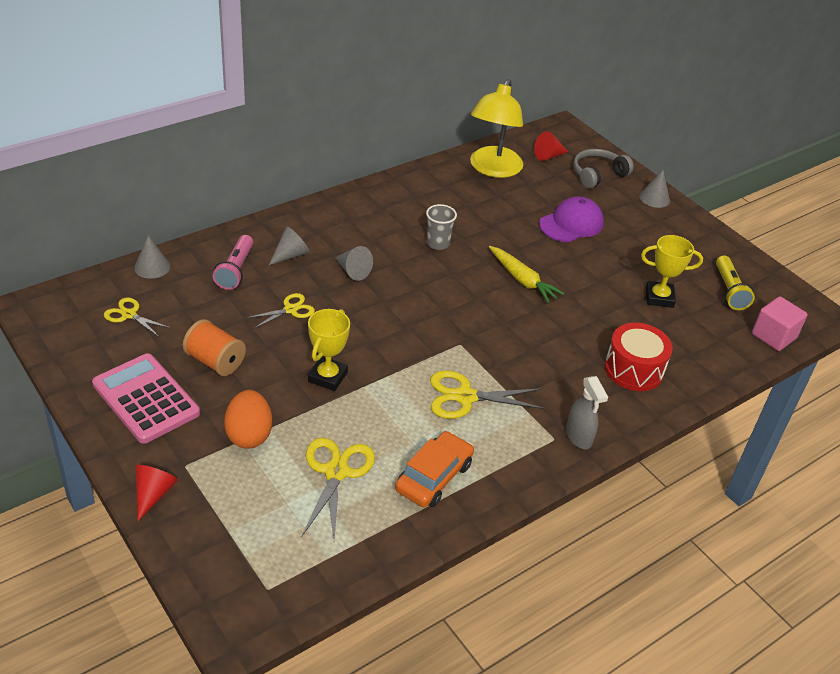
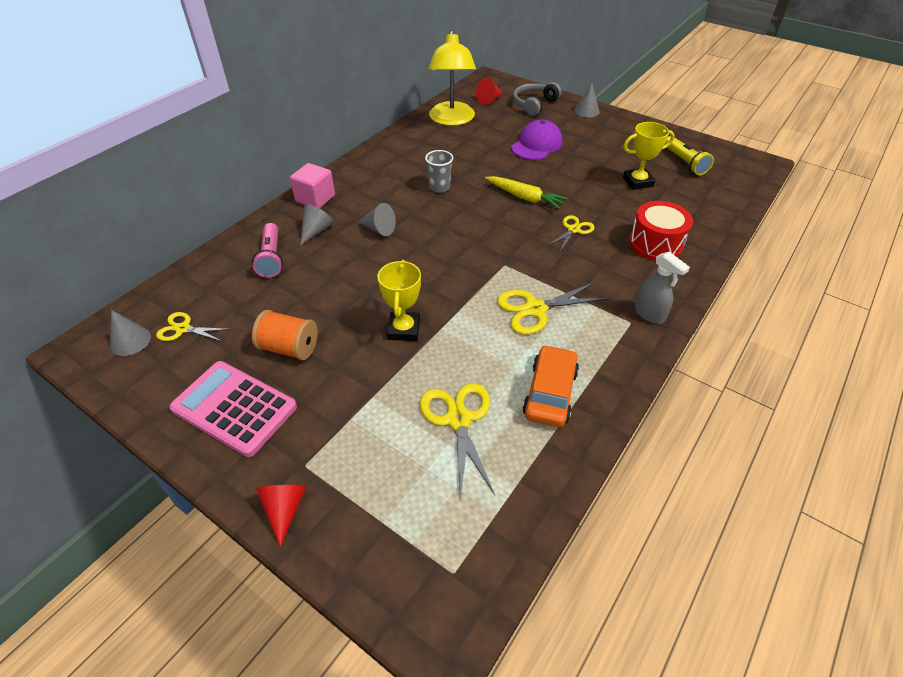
camera: 15 degrees left, 5 degrees up
grey cone [134,235,170,279] -> grey cone moved to [110,310,151,356]
orange egg [224,390,272,449] -> none
yellow scissors [246,293,315,329] -> yellow scissors moved to [547,215,595,252]
pink cube [752,296,808,351] -> pink cube moved to [290,163,335,209]

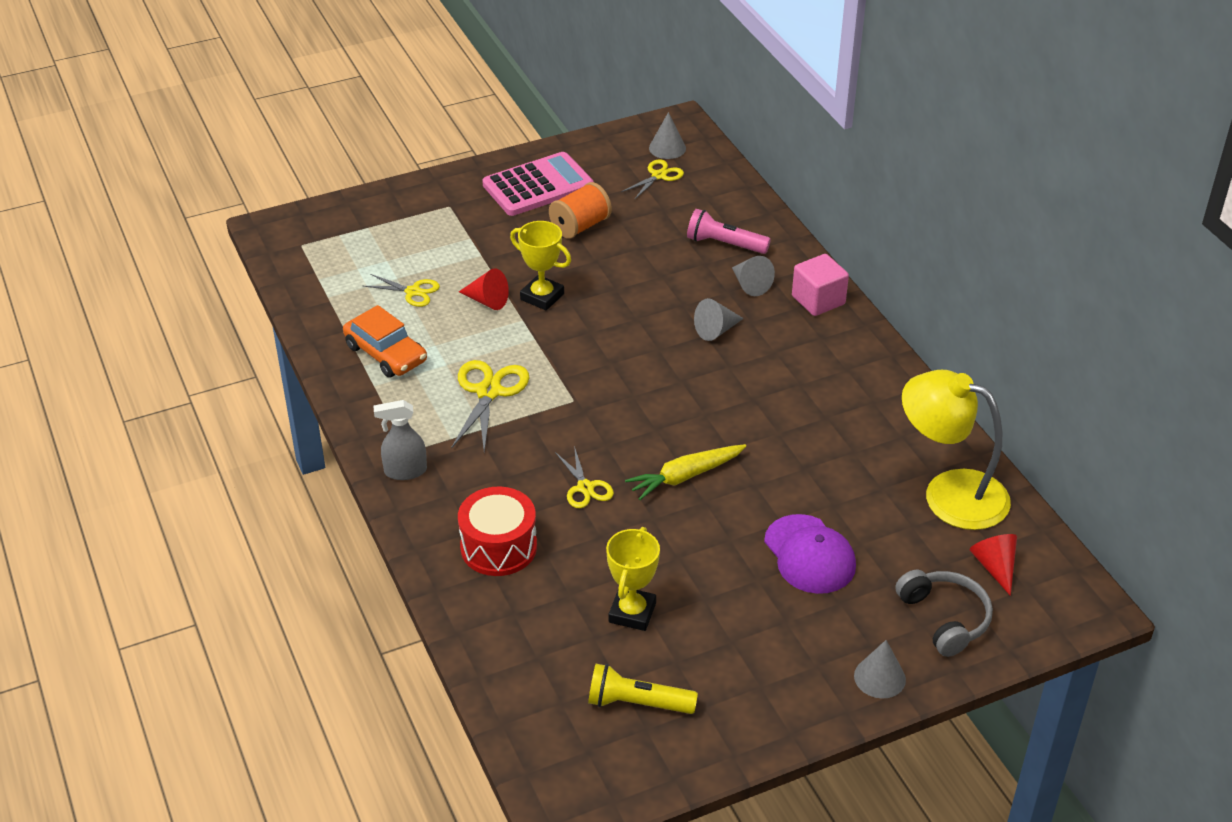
camera: 120 degrees right, 5 degrees down
red cone [256,485,307,547] -> red cone moved to [459,268,509,310]
yellow scissors [420,383,495,500] -> yellow scissors [363,274,440,307], size x0.62
grey cup [425,150,453,193] -> none

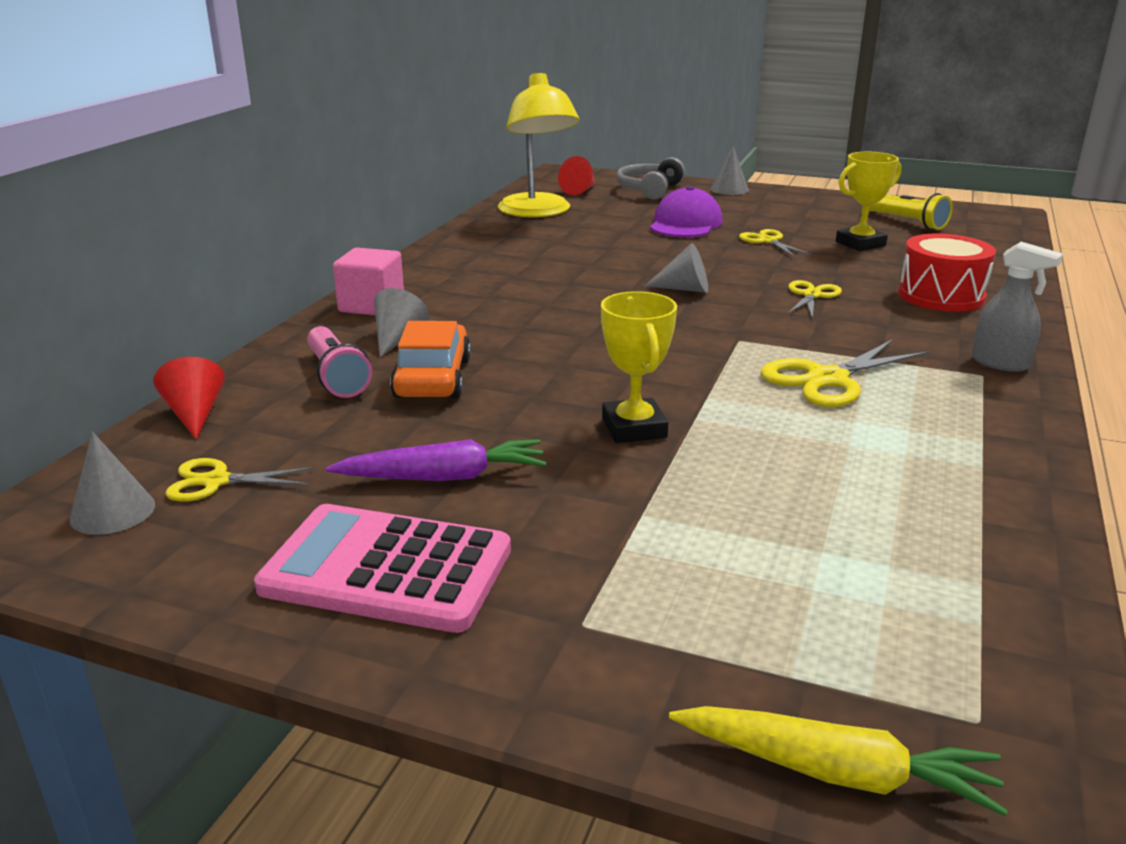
camera: 135 degrees left, 15 degrees down
orange car [343,305,427,378] -> orange car moved to [390,321,471,398]
yellow scissors [363,274,440,307] -> yellow scissors moved to [739,229,812,257]
red cone [459,268,509,310] -> red cone moved to [153,357,225,439]
orange spool [549,182,612,239] -> purple carrot [326,439,547,481]
yellow carrot [625,444,746,500] -> yellow carrot moved to [669,706,1008,816]
grey cone [694,298,744,341] -> grey cone moved to [645,243,708,293]

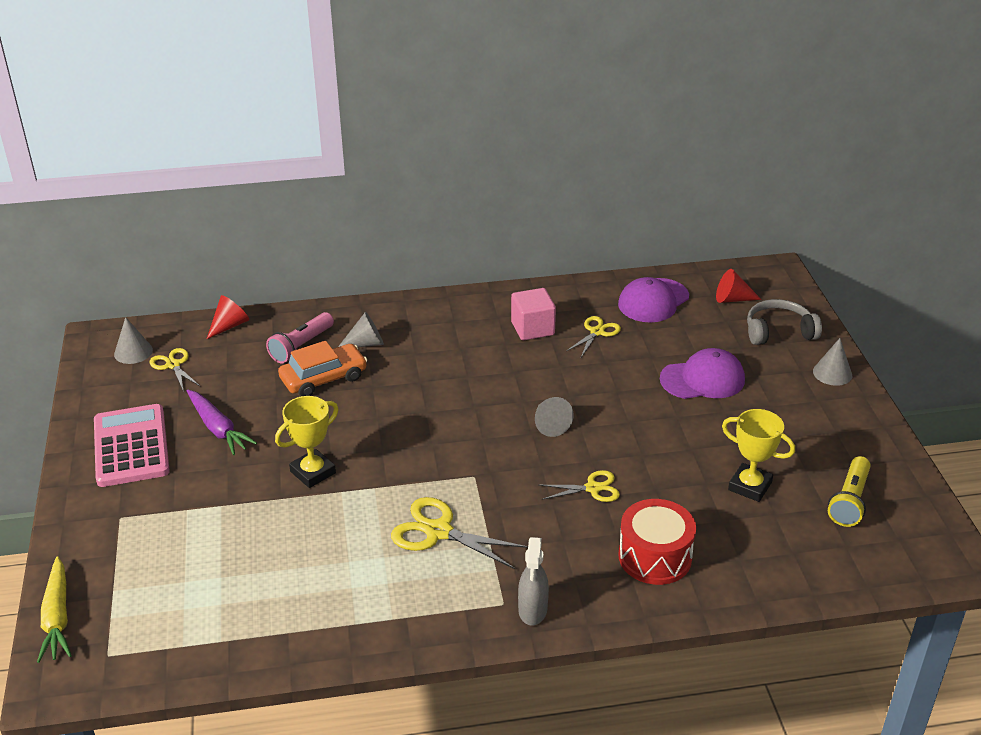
camera: 60 degrees right, 10 degrees up
pink cube [333,248,404,315] -> pink cube moved to [511,288,556,340]
yellow lamp [498,73,580,218] -> purple cap [618,277,689,322]
yellow scissors [739,229,812,257] -> yellow scissors moved to [566,316,621,357]

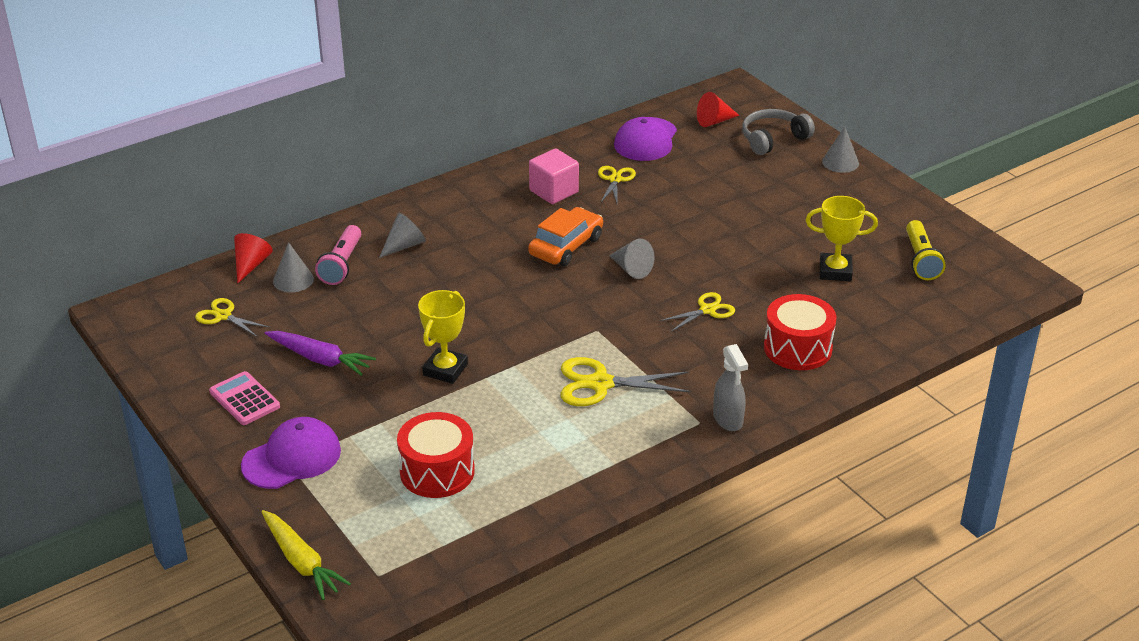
camera: 25 degrees left, 0 degrees up
pink calculator [94,404,170,487] -> pink calculator [209,371,280,425], size x0.60
grey cone [114,317,153,364] -> grey cone moved to [273,242,314,292]
orange car [278,341,367,396] -> orange car moved to [528,207,603,266]
purple cap [660,348,745,399] -> purple cap moved to [241,417,341,489]
none -> red drum [397,412,475,498]

